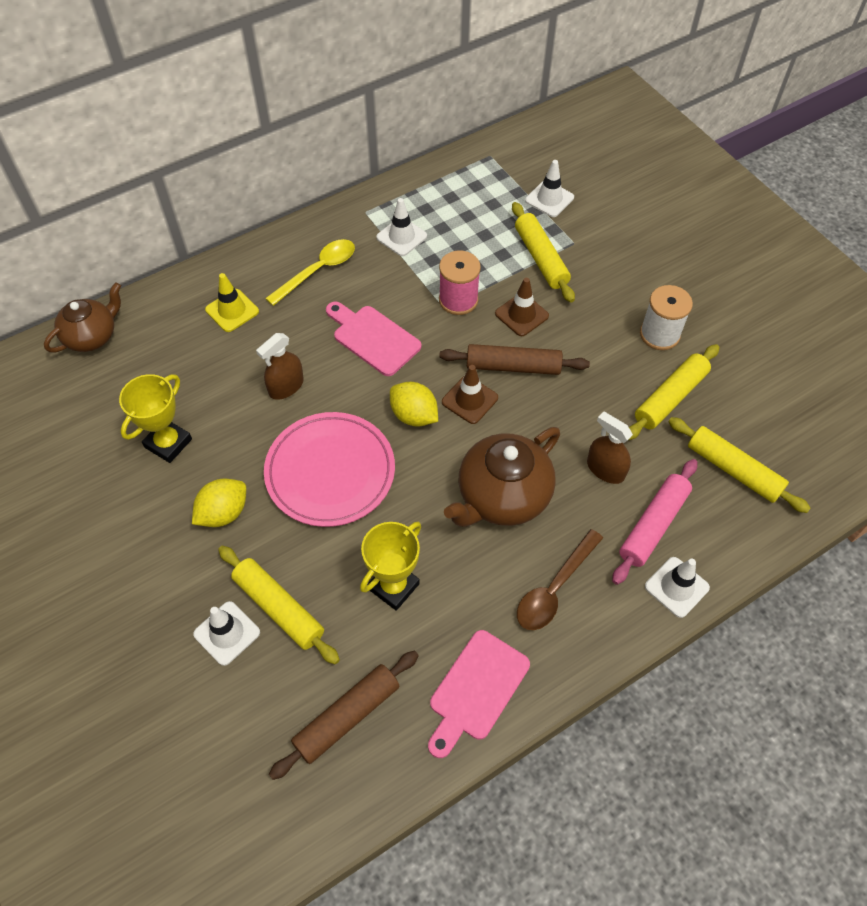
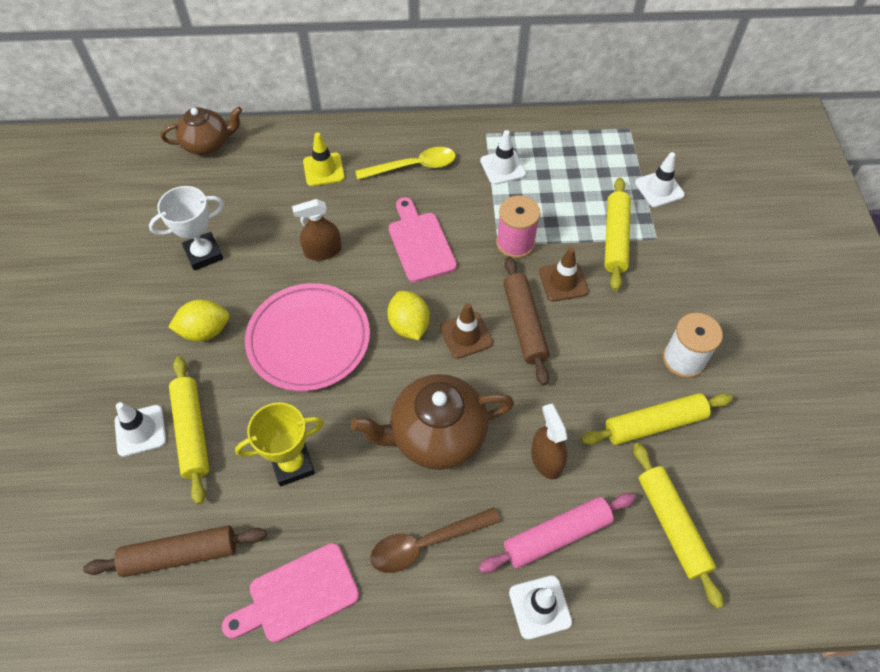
camera: 30 degrees right, 0 degrees up
yellow trophy [119,374,192,463] -> white trophy [149,186,224,271]
brown rolling pin [439,344,590,375] -> brown rolling pin turned 45 degrees clockwise [503,256,550,385]

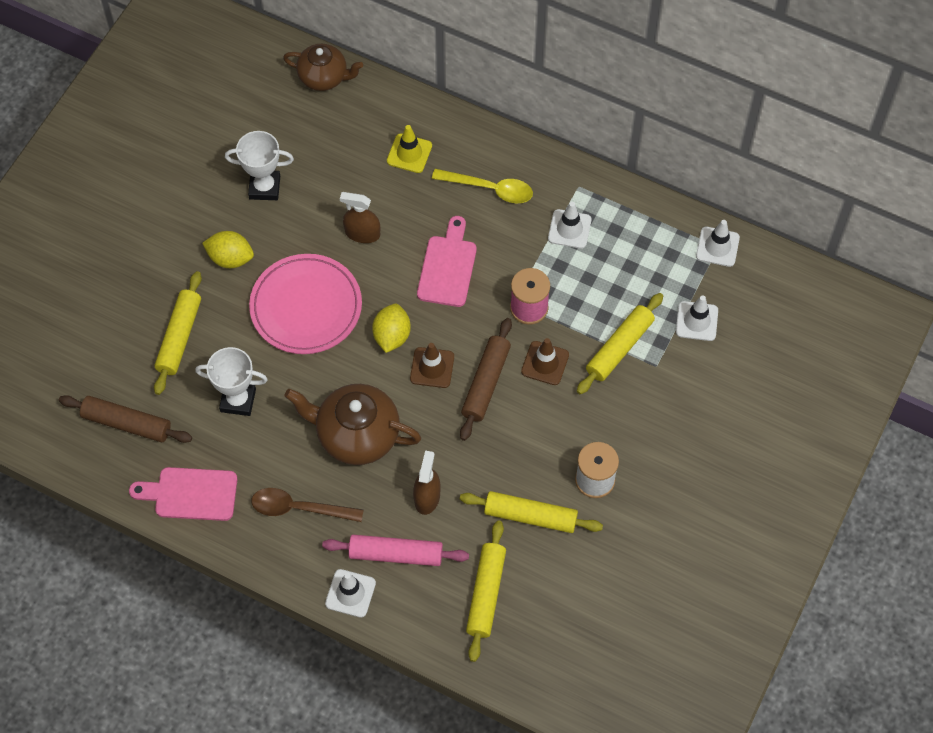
camera: 30 degrees right, 5 degrees up
white traffic cone [115,402,166,457] -> white traffic cone moved to [696,220,740,267]
yellow trophy [235,402,324,487] -> white trophy [195,347,268,416]

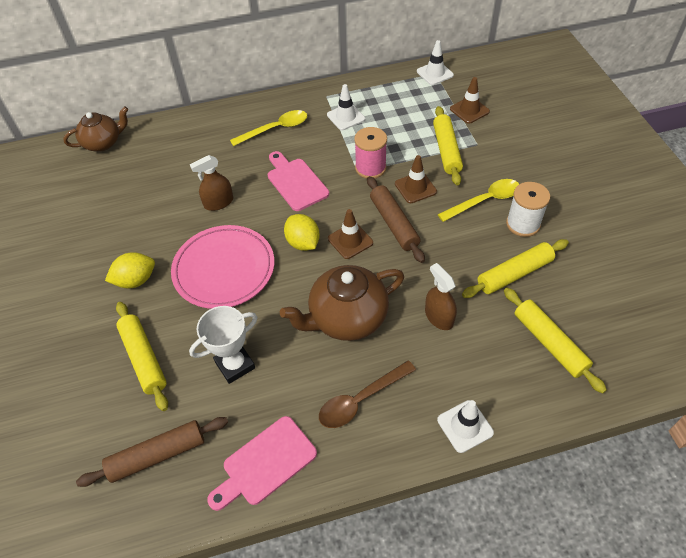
camera: 40 degrees left, 10 degrees down
white trophy [225,131,294,200] -> none
pink rolling pin [322,535,469,566] -> none
yellow traffic cone [387,125,432,173] -> none
white traffic cone [676,295,718,341] -> brown traffic cone [450,77,490,124]
none -> yellow spoon [438,179,519,222]

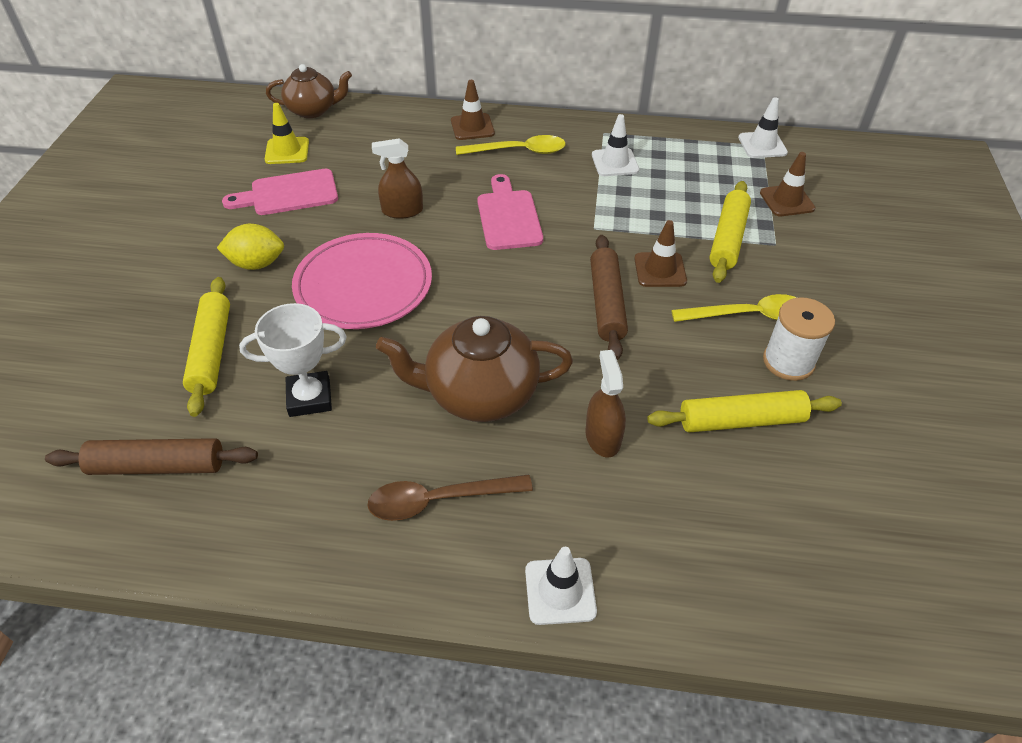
camera: 20 degrees right, 5 degrees down
pink cutting board [207,416,317,511] -> pink cutting board moved to [222,169,338,215]
yellow lemon [284,214,320,251] -> none
brown traffic cone [328,209,373,259] -> brown traffic cone moved to [451,80,495,140]
pink spool [354,127,387,179] -> none
yellow rolling pin [504,288,607,394] -> none
none -> yellow traffic cone [265,103,309,164]

